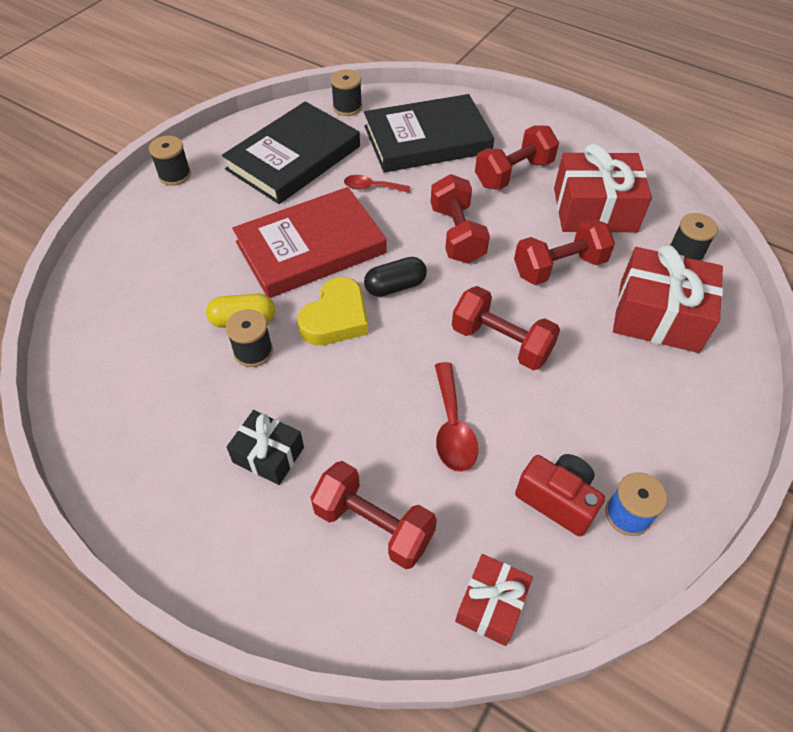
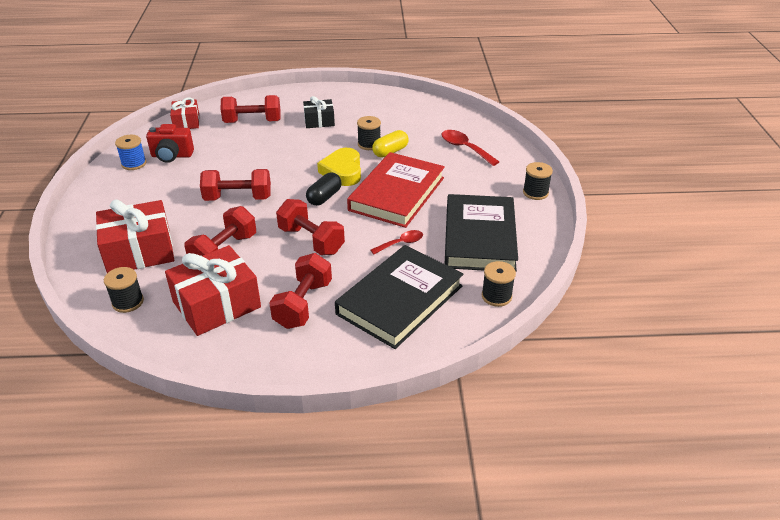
camera: 145 degrees right, 15 degrees down
red spoon [435,362,478,472] -> red spoon moved to [441,130,499,166]

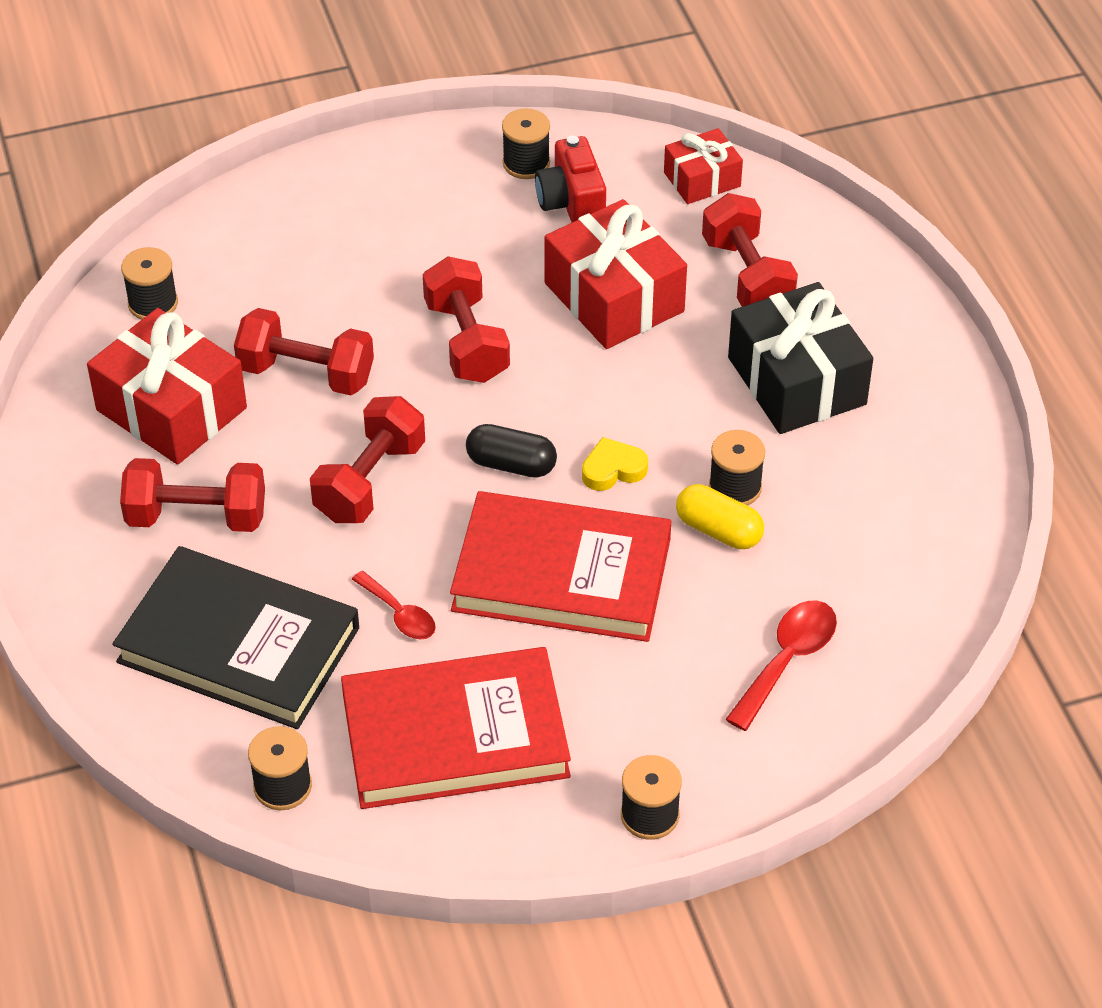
camera: 75 degrees right, 10 degrees up
red gift [96,199,174,273] -> red gift moved to [544,199,687,349]
blue spool [115,135,147,170] -> black spool [502,108,550,179]
black gift [303,96,335,128] -> black gift [728,282,873,434], size x1.76
yellow heart [317,148,361,186] -> yellow heart [582,437,648,491], size x0.61
black book [445,194,518,272] -> red book [341,647,571,809]

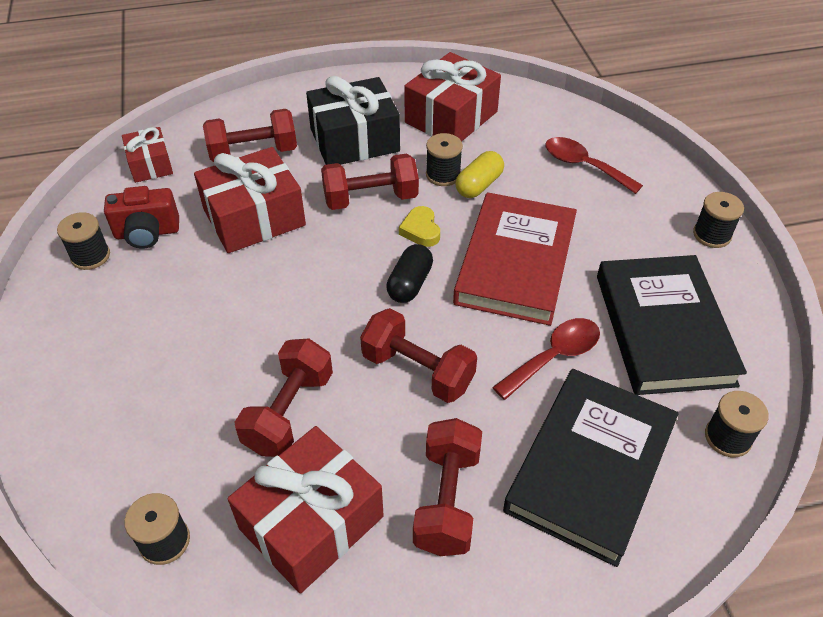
camera: 85 degrees left, 0 degrees up
red book [341,647,571,809] -> black book [597,255,747,395]
red spoon [352,571,436,639] -> red spoon [492,318,600,400], size x1.51
red dumbbell [423,256,510,383] -> red dumbbell moved to [321,153,419,210]
none -> red gift [404,52,501,142]

